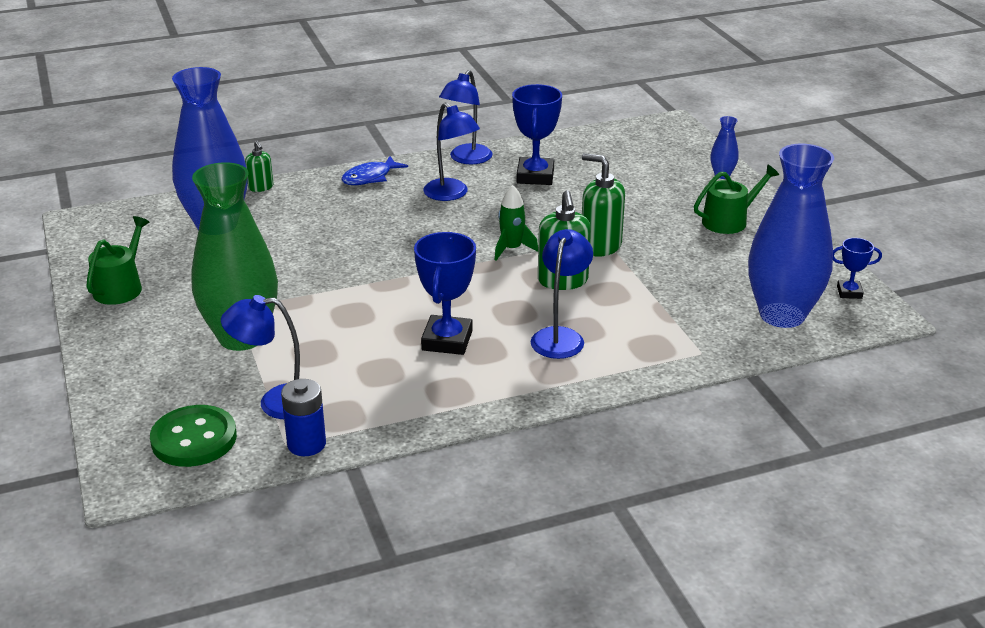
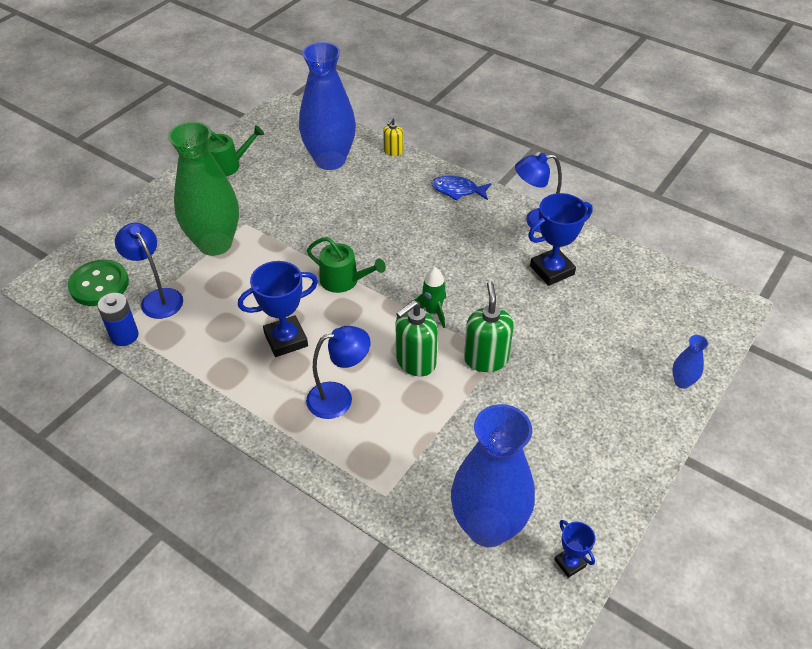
camera: 55 degrees right, 15 degrees up
green soap dispenser [245,140,273,192] -> yellow soap dispenser [383,117,403,156]
blue lamp [423,102,480,201] -> none
green watering can [694,164,779,234] -> green watering can moved to [307,237,386,293]

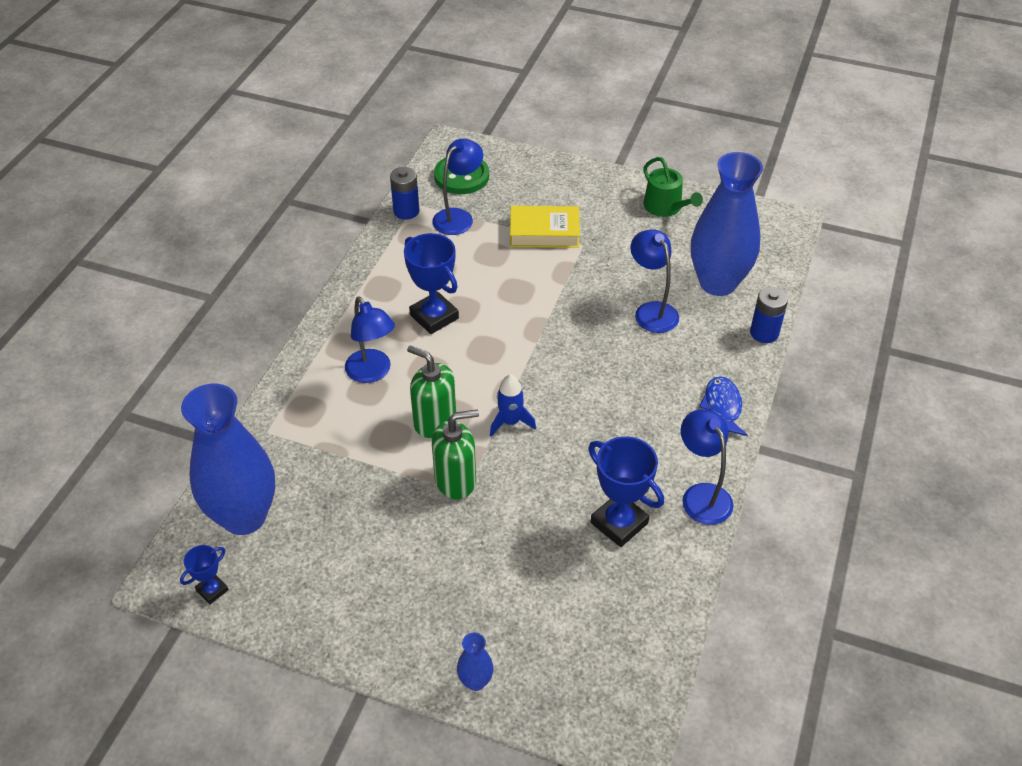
camera: 75 degrees right, 0 degrees up
green vase [168,122,239,256] -> yellow book [510,206,580,248]
green watering can [307,237,386,293] -> none
yellow soap dispenser [383,117,403,156] -> blue battery [750,287,788,343]
green rocket [414,267,446,328] -> blue rocket [490,374,536,436]
none -> blue lamp [630,229,679,333]

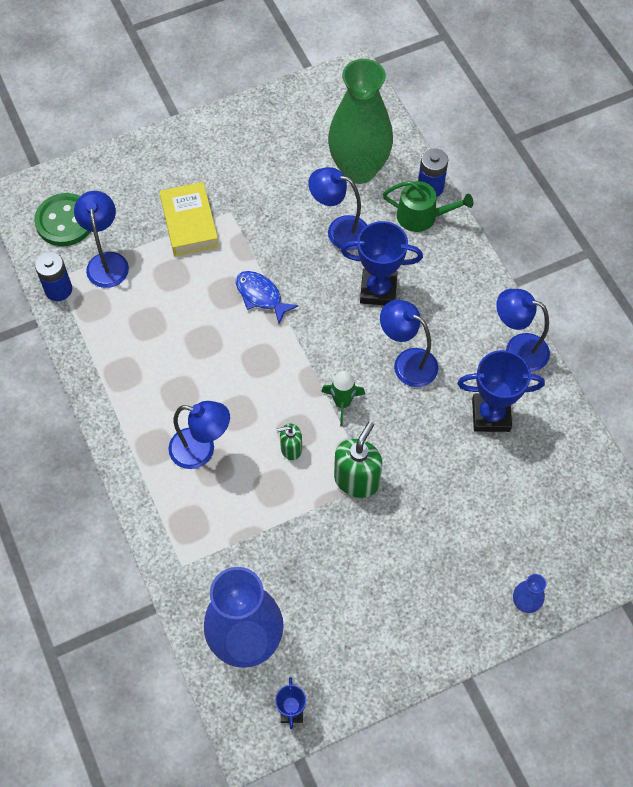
camera: 45 degrees left, 15 degrees up
blue trophy [404,233,459,334] -> blue trophy moved to [341,221,423,305]
green soap dispenser [407,345,456,438] -> green soap dispenser [277,423,302,460], size x0.57
blue rocket [490,374,536,436] -> green rocket [321,371,365,426]
yellow book [510,206,580,248] -> yellow book turned 60 degrees counterclockwise [159,182,219,256]
green watering can [643,157,703,217] -> green watering can moved to [383,181,474,232]
blue vase [691,152,763,296] -> green vase [328,59,393,184]
blue fish [699,376,748,436] -> blue fish moved to [236,271,299,324]
none -> blue lamp [380,300,438,387]

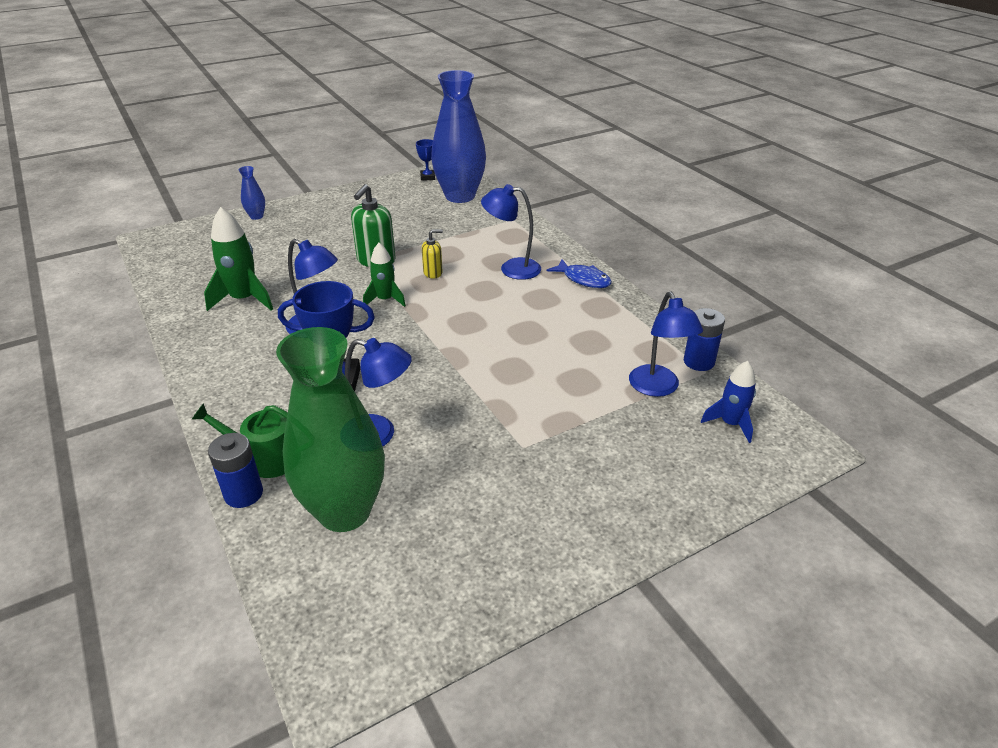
camera: 175 degrees right, 25 degrees down
green button [34,193,91,246] -> blue rocket [701,361,756,443]
yellow book [159,182,219,256] -> none
blue fish [236,271,299,324] -> blue fish moved to [547,259,612,288]
green soap dispenser [277,423,302,460] -> yellow soap dispenser [422,229,443,279]
blue trophy [457,350,545,432] -> green rocket [204,207,273,311]
blue lamp [496,289,550,372] -> none

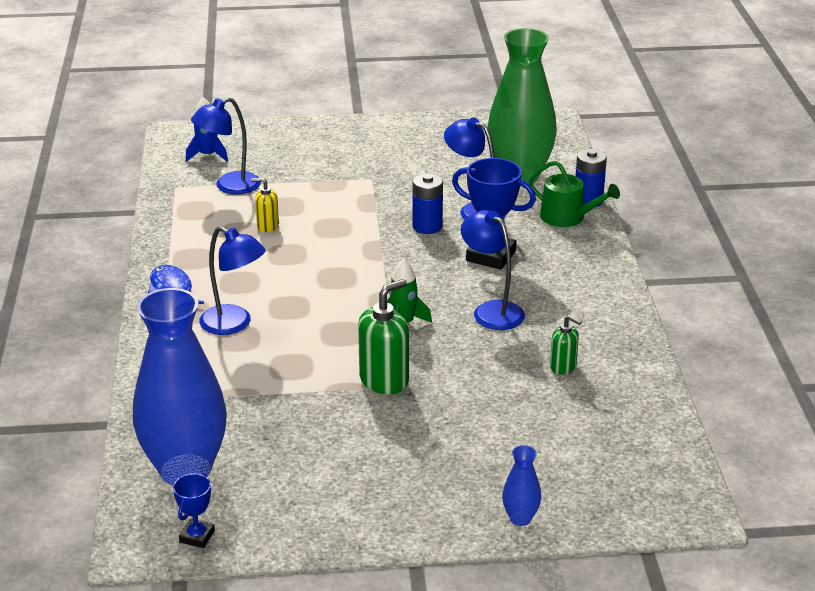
camera: 155 degrees left, 5 degrees down
green rocket [204,207,273,311] -> green soap dispenser [550,315,582,375]
yellow soap dispenser [422,229,443,279] -> yellow soap dispenser moved to [251,178,279,232]
blue lamp [629,291,703,397] -> blue lamp turned 135 degrees counterclockwise [191,97,261,194]
blue battery [684,308,725,371] -> blue battery moved to [412,173,443,234]

